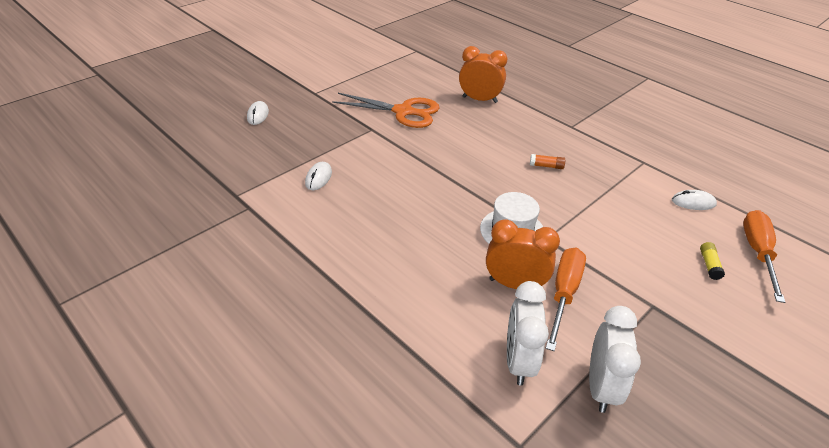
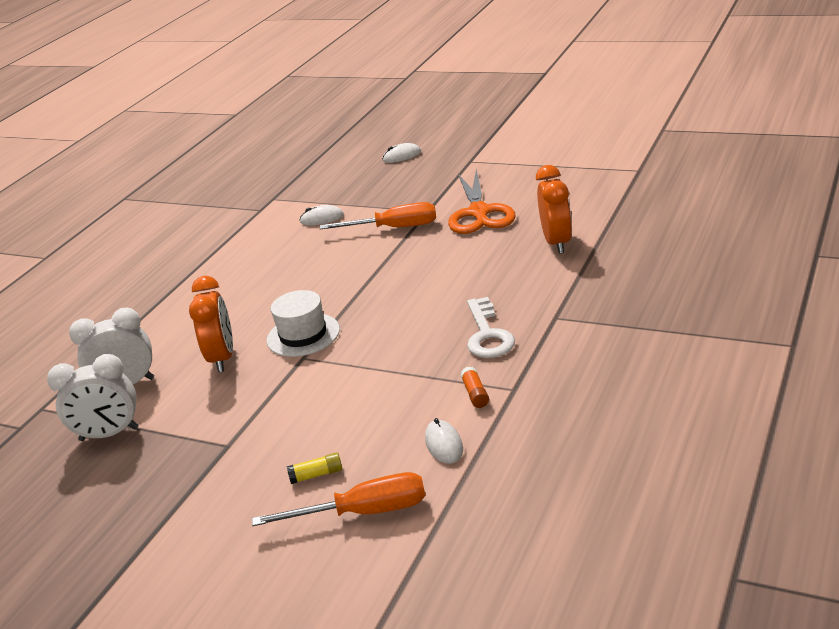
camera: 75 degrees right, 10 degrees down
orange glue stick [530,154,565,169] -> orange glue stick moved to [461,366,489,408]
orange screwdriver [546,247,586,351] -> orange screwdriver moved to [320,202,436,229]
none -> white key [467,297,515,358]

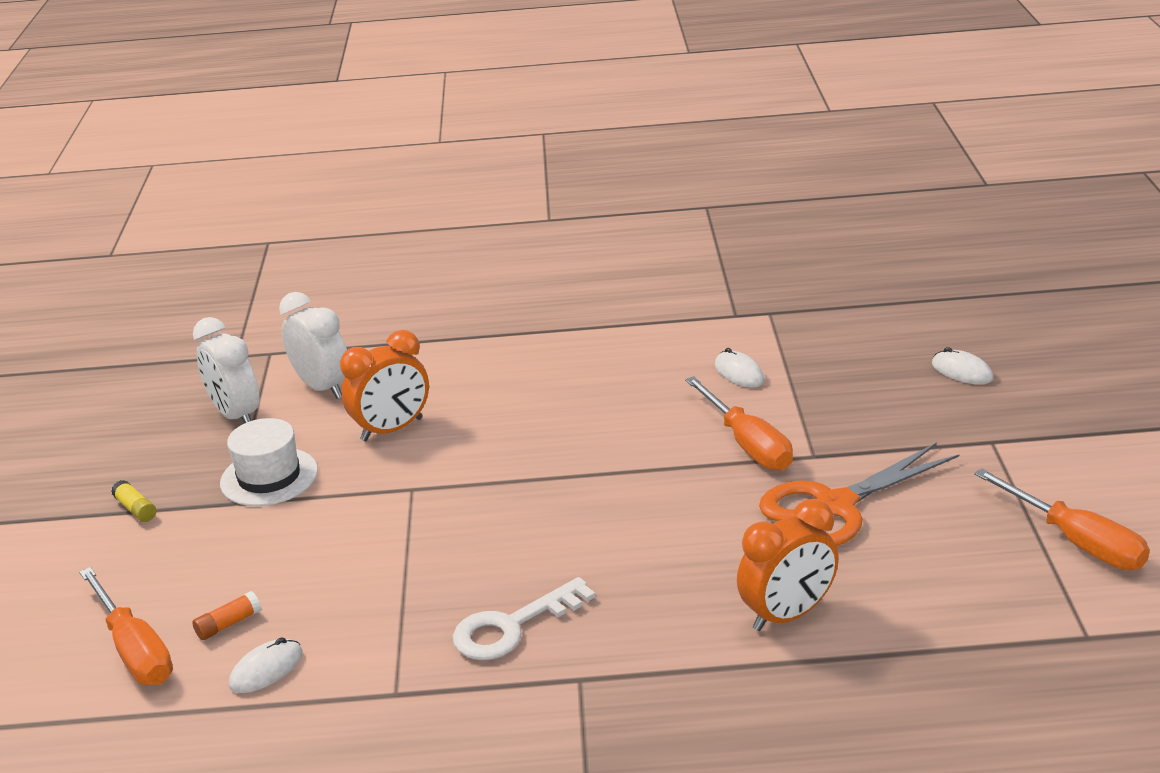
camera: 60 degrees right, 0 degrees up
white hat [267,290,340,357] -> white hat moved to [220,418,318,506]
yellow glue stick [287,452,342,484] -> yellow glue stick moved to [111,480,156,522]
orange glue stick [461,366,489,408] -> orange glue stick moved to [192,591,261,640]
none -> orange screwdriver [974,468,1150,570]

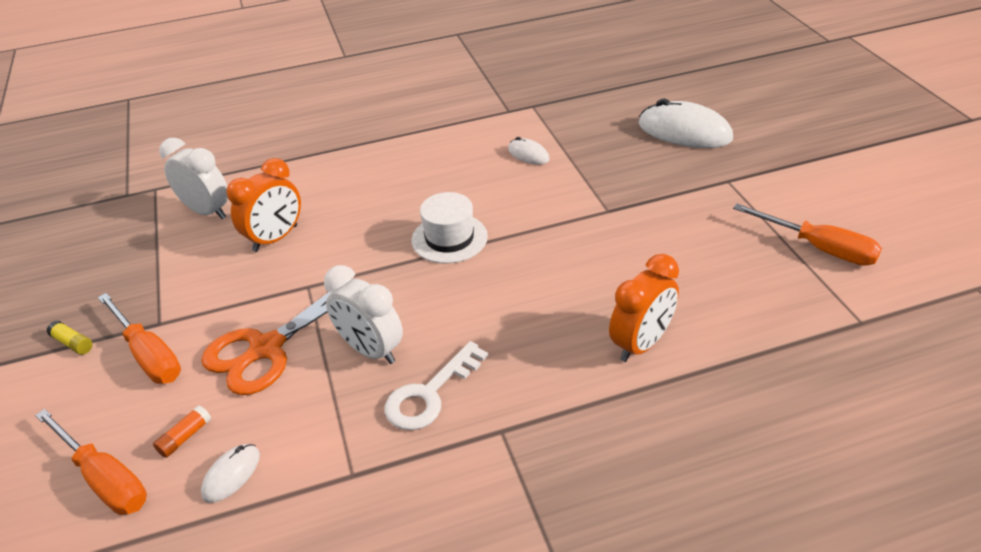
camera: 15 degrees left, 10 degrees up
white clock [193,317,260,423] -> white clock moved to [324,265,403,364]
white hat [220,418,318,506] -> white hat moved to [412,192,488,264]
orange screwdriver [685,376,793,470] -> orange screwdriver moved to [98,293,181,384]
orange scissors [759,442,959,546] -> orange scissors moved to [201,283,370,395]
white mouse [932,347,993,385] -> white mouse [639,99,733,148], size x2.00

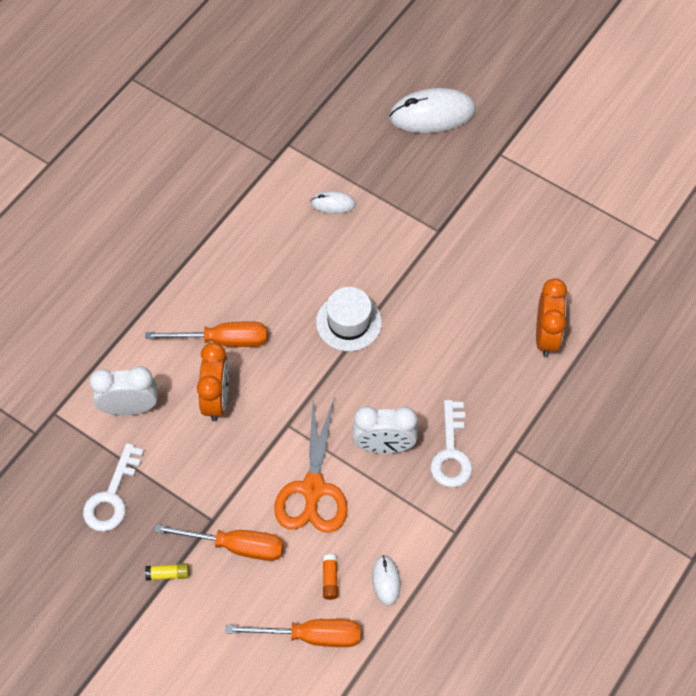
camera: 40 degrees left, 20 degrees up
orange screwdriver [733,204,882,266] -> orange screwdriver moved to [145,321,267,347]
none -> white key [83,443,144,531]

